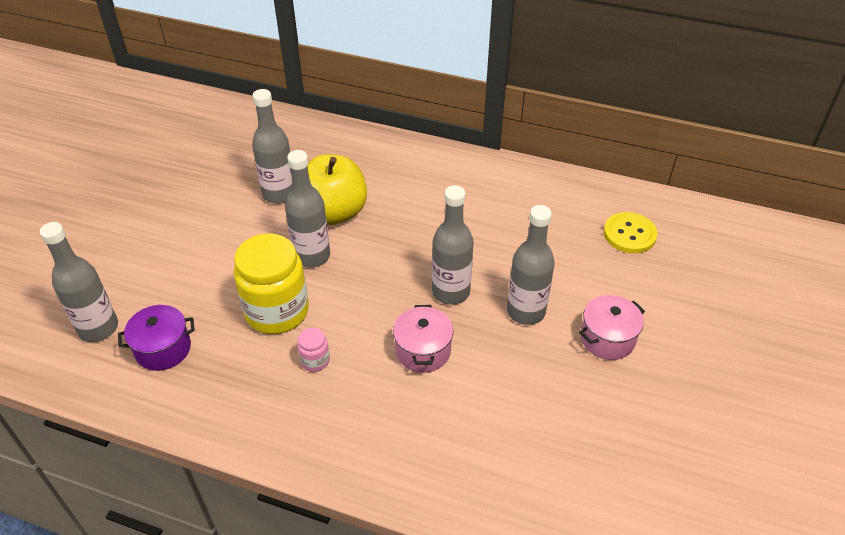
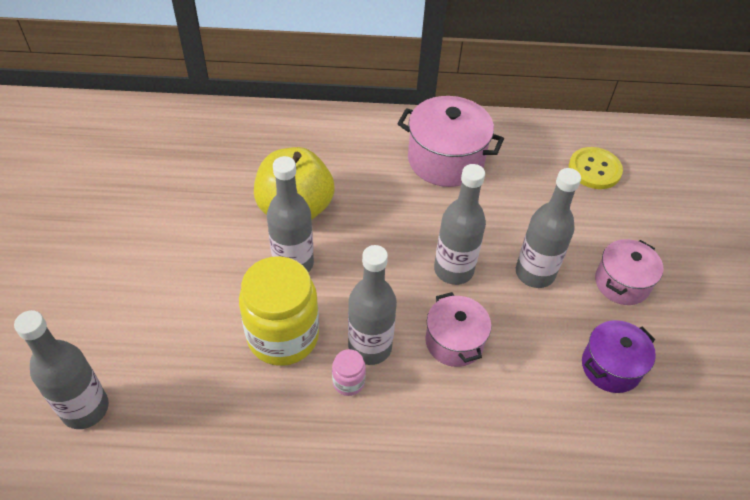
camera: 20 degrees left, 5 degrees up
purple pot [118,305,195,371] -> purple pot moved to [582,320,656,393]
grey bottle [252,89,292,204] -> grey bottle moved to [348,245,397,365]
none -> pink pot [397,96,504,187]

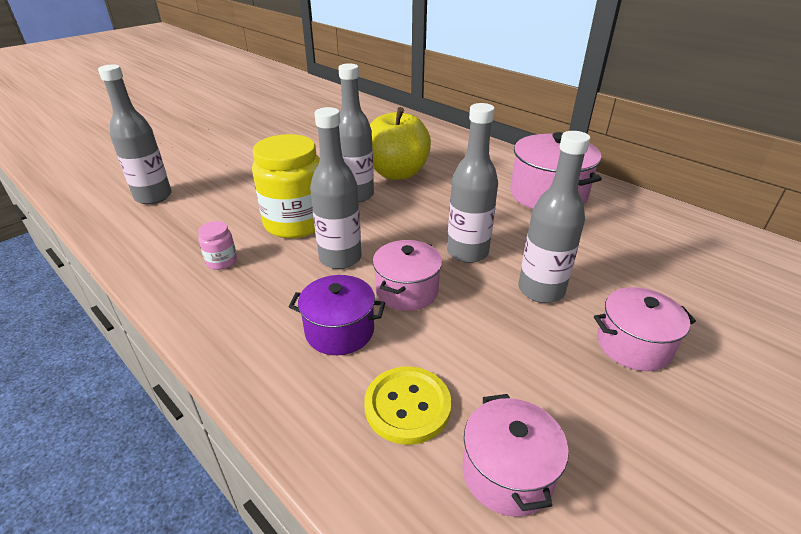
camera: 45 degrees right, 15 degrees down
pink jar [332,349,366,396] -> pink jar moved to [198,221,237,270]
yellow button [569,147,623,189] -> yellow button moved to [364,366,451,445]
purple pot [582,320,656,393] -> purple pot moved to [289,275,385,355]
none -> pink pot [462,394,569,517]

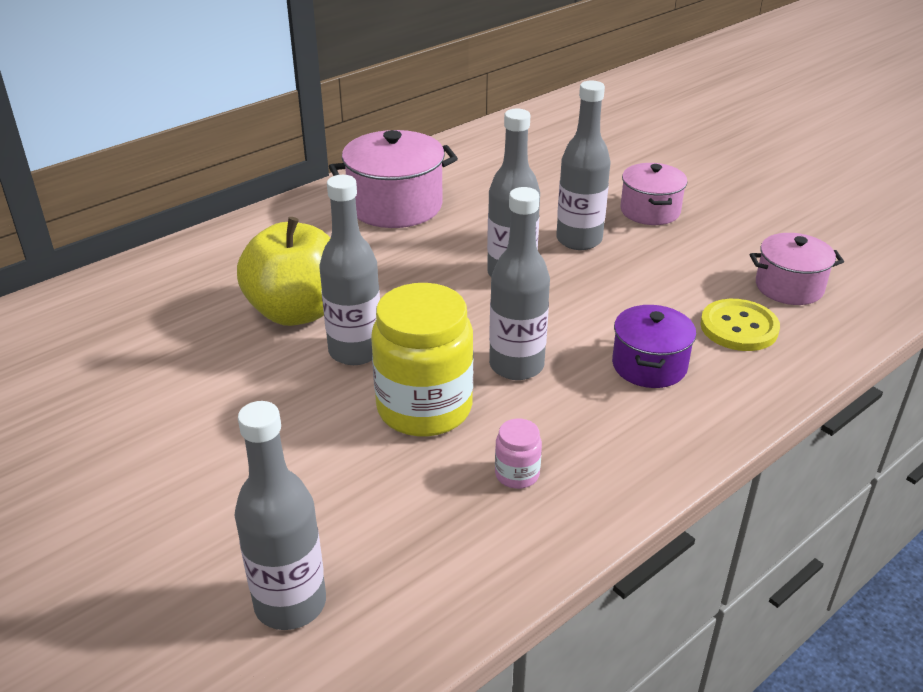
camera: 85 degrees left, 0 degrees up
pink pot [373,240,442,311] -> none

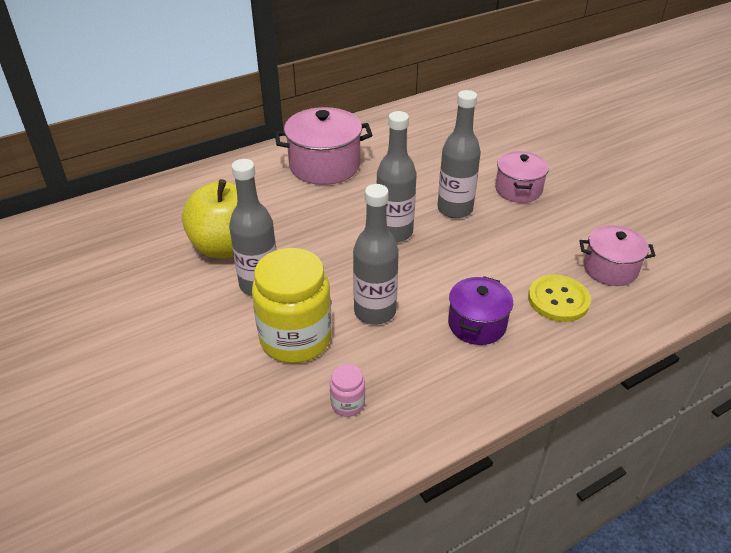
camera: 10 degrees right, 5 degrees up
grey bottle [235,401,326,630] -> none

